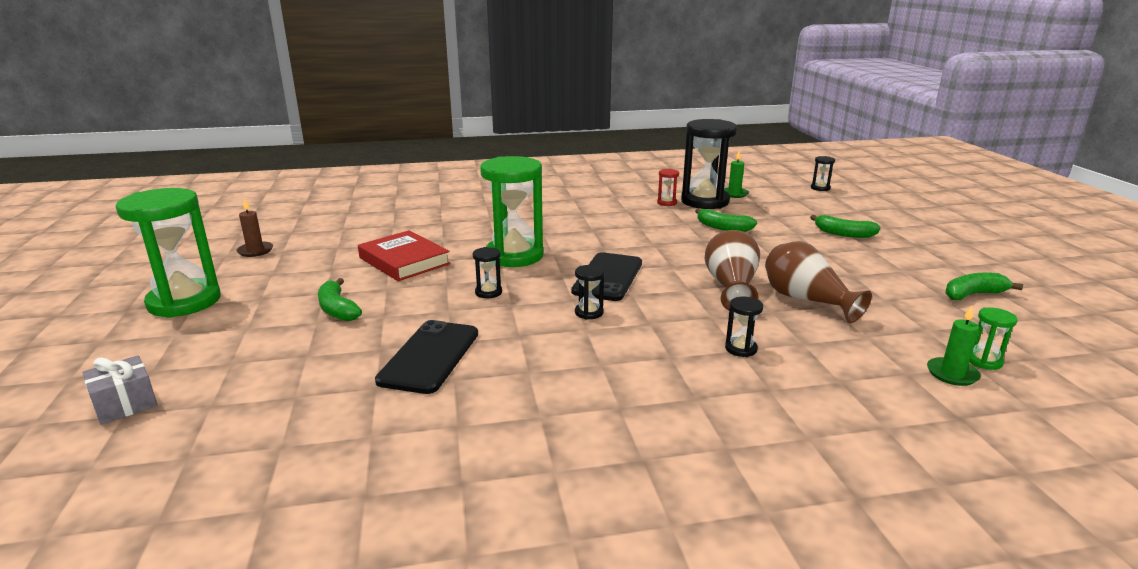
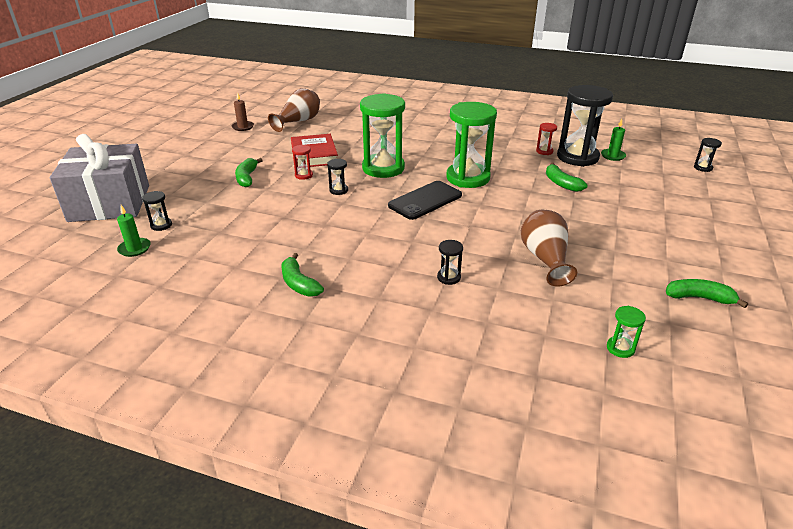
camera: 30 degrees right, 10 degrees up
grey gift [83,355,157,425] -> grey gift [50,134,149,222], size x2.43
green hourglass [116,188,221,318] -> green hourglass moved to [446,102,497,188]
black phone [375,320,478,394] -> none
black hourglass [575,265,605,319] -> black hourglass moved to [142,191,172,231]
brown vase [705,230,760,310] -> brown vase moved to [268,88,320,132]
green banana [810,215,880,238] -> green banana moved to [281,253,324,297]
green candle [927,306,981,386] -> green candle moved to [117,205,151,257]
none -> red hourglass [292,145,313,180]

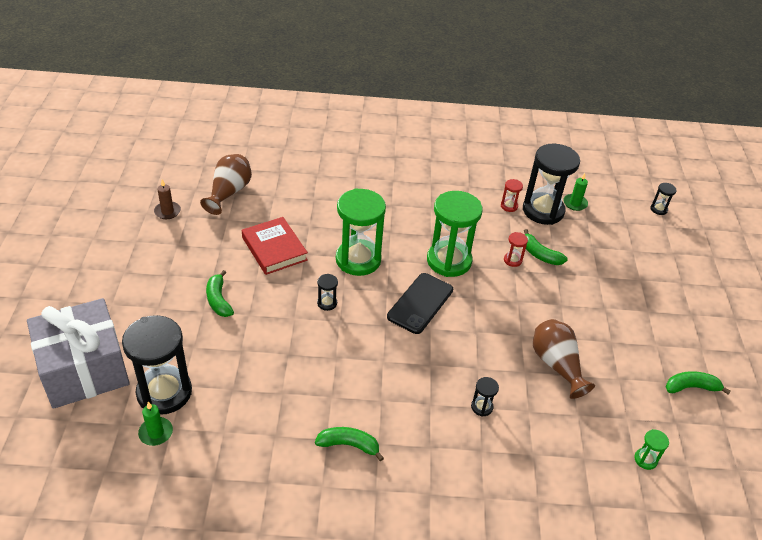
camera: 20 degrees left, 10 degrees up
black hourglass [142,191,172,231] -> black hourglass [122,315,192,415], size x2.40
green banana [281,253,324,297] -> green banana turned 150 degrees clockwise [315,427,384,462]
red hourglass [292,145,313,180] -> red hourglass moved to [504,232,528,267]

